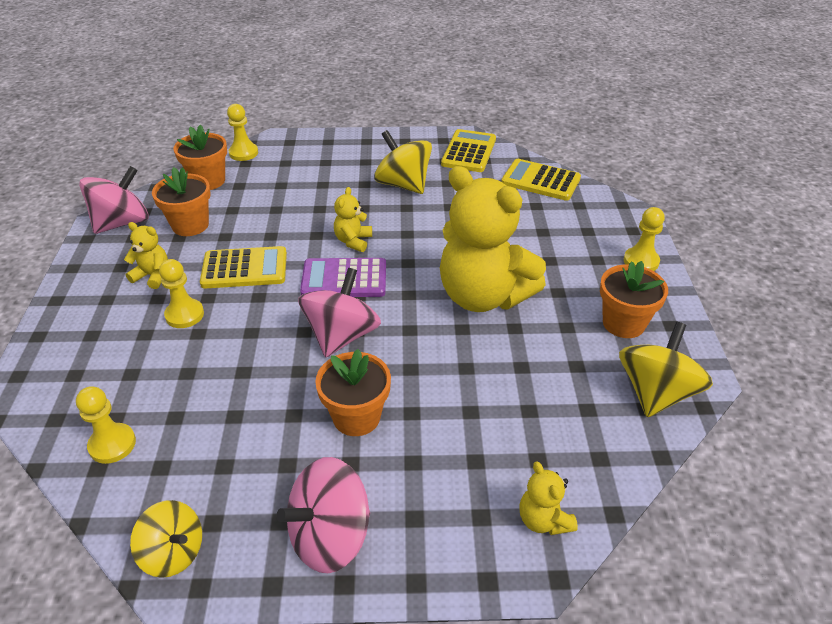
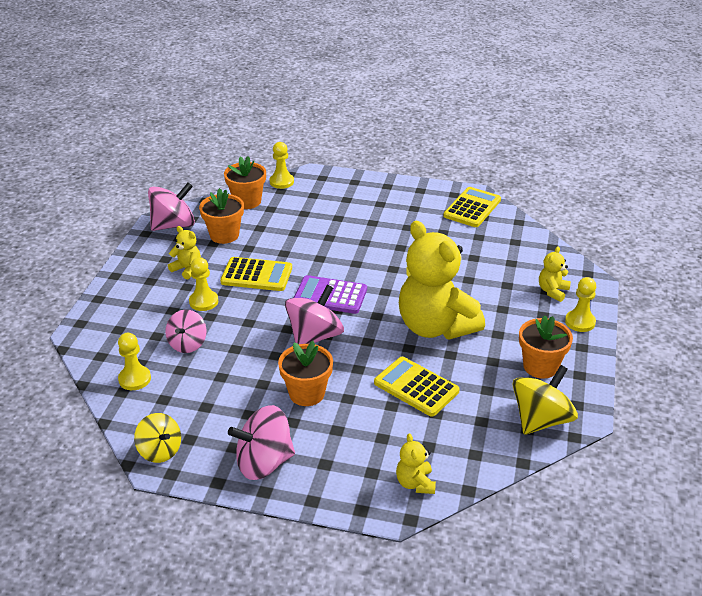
camera: 15 degrees right, 5 degrees down
yellow teddy bear [334,187,372,252] -> yellow teddy bear moved to [539,246,571,302]
yellow spinning top [374,130,432,194] -> none
yellow calculator [501,159,581,201] -> yellow calculator moved to [374,357,460,417]
none -> pink spinning top [165,309,207,353]

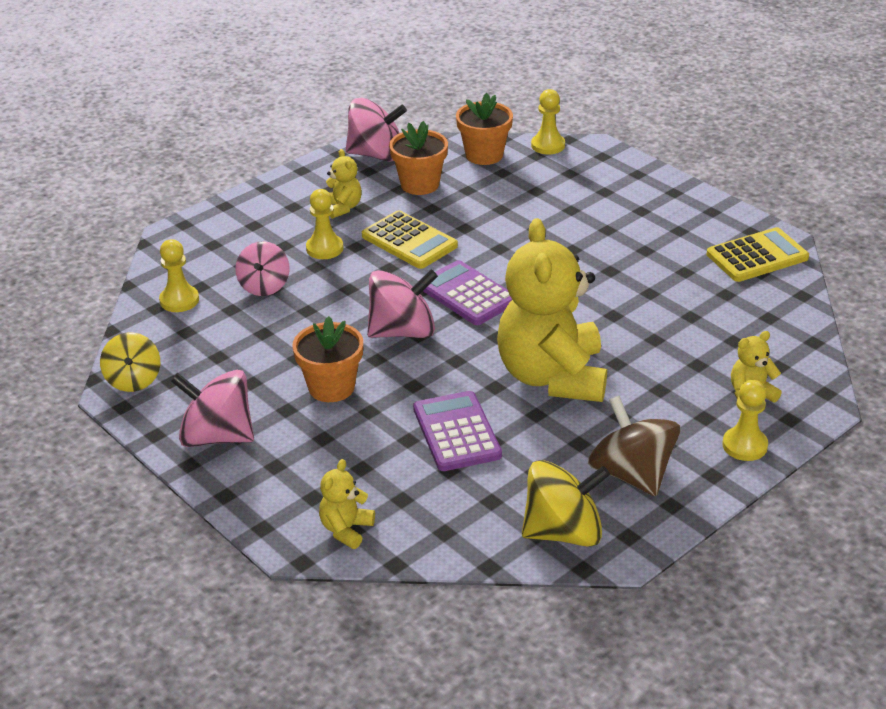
camera: 35 degrees right, 0 degrees up
pink spinning top [165,309,207,353] -> pink spinning top turned 45 degrees counterclockwise [235,241,290,296]
yellow calculator [374,357,460,417] -> purple calculator [413,391,502,471]
orange flower pot [519,315,573,379] -> brown spinning top [588,396,680,496]

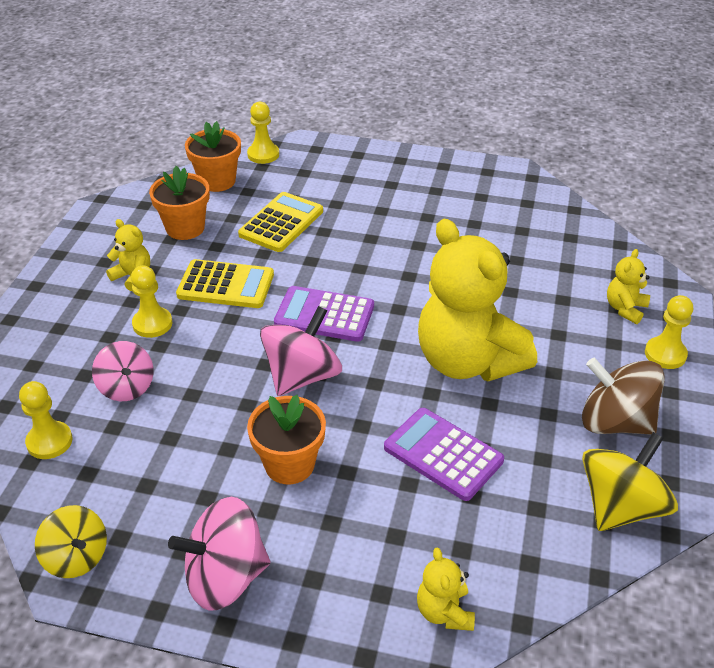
camera: 35 degrees left, 5 degrees up
pink spinning top [346,98,407,162] -> none
yellow calculator [707,227,809,282] -> yellow calculator moved to [238,192,323,252]

